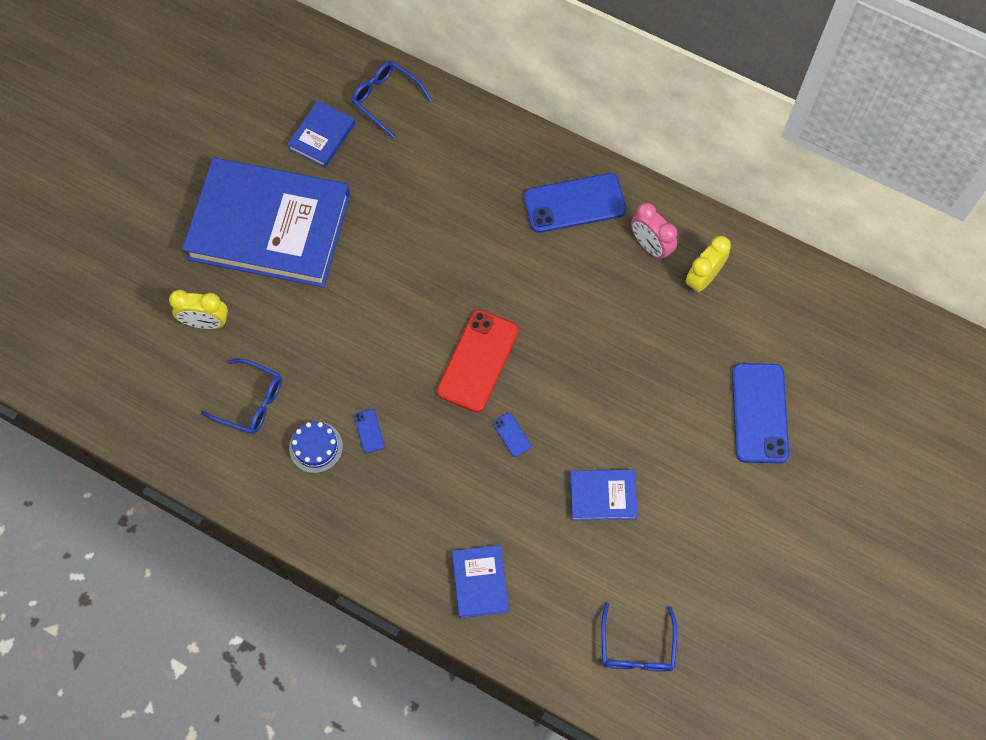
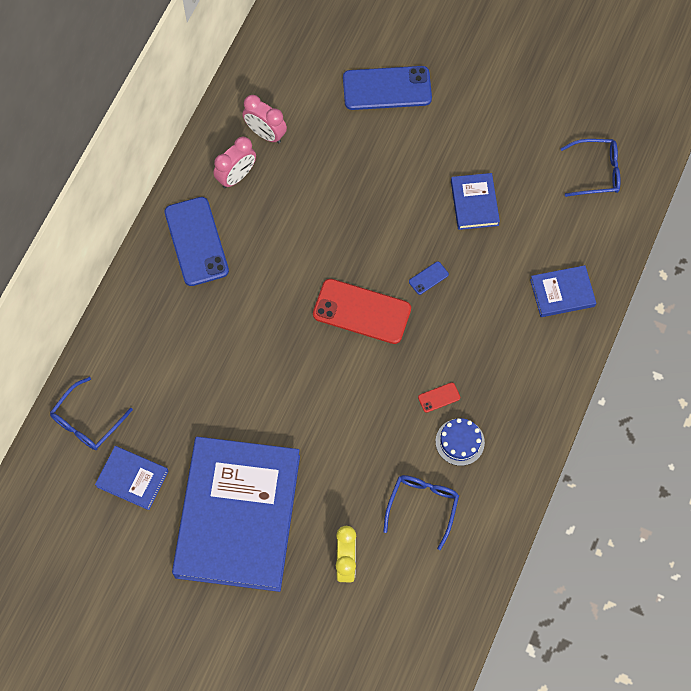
camera: 95 degrees left, 0 degrees up
blue phone [354,409,385,453] -> red phone [418,382,460,413]
yellow clock [685,236,731,293] -> pink clock [242,95,287,143]

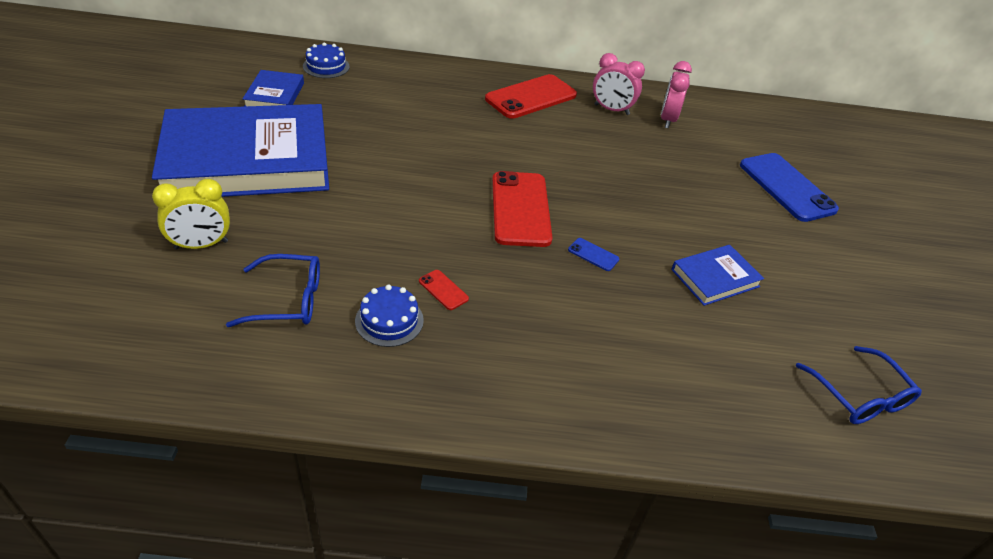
camera: 65 degrees right, 25 degrees down
blue glasses [50,377,133,450] -> blue cake [303,42,350,78]
blue phone [165,197,229,286] -> red phone [485,74,577,119]
blue book [530,265,596,317] -> none

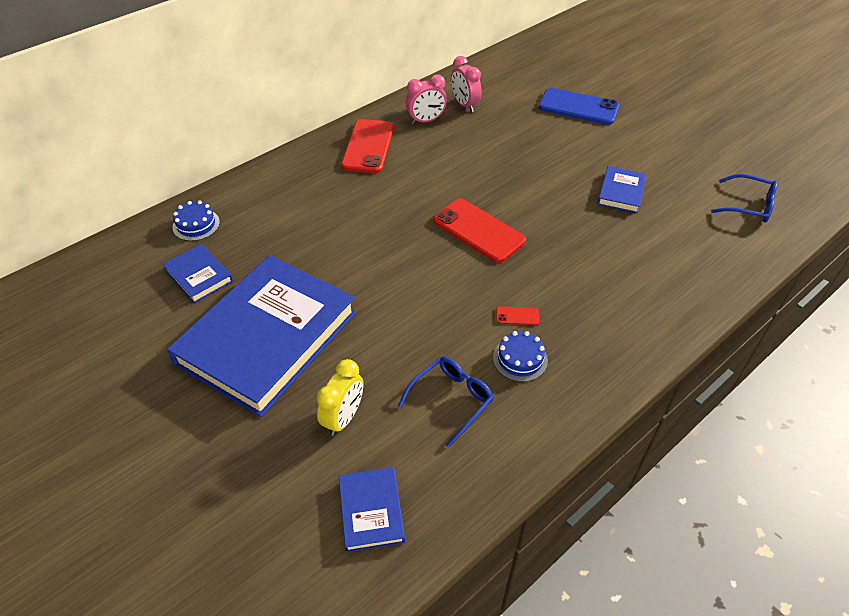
camera: 40 degrees left, 5 degrees up
blue phone [568,238,619,271] -> none
none -> blue book [339,467,405,552]

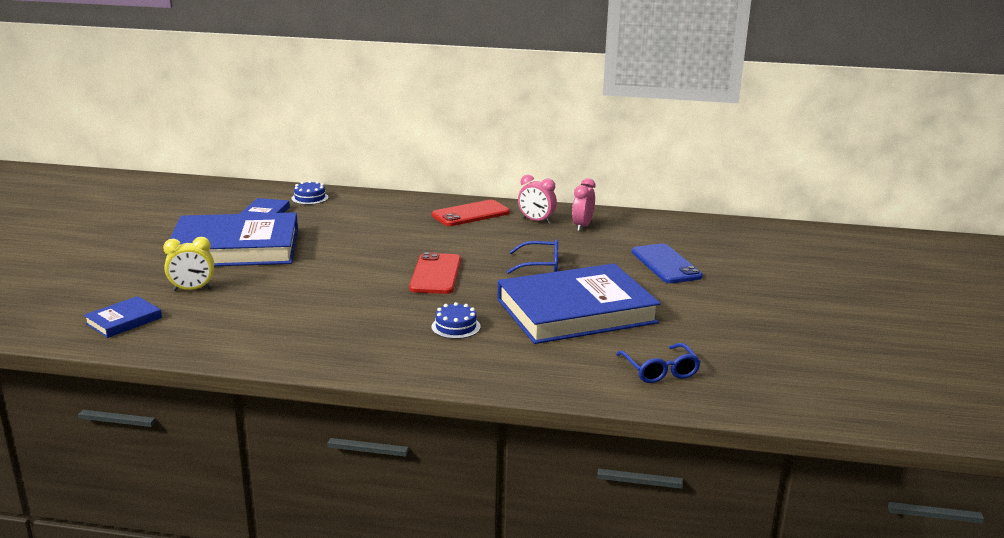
camera: 50 degrees right, 25 degrees down
blue glasses [398,357,494,447] -> blue glasses moved to [507,239,558,274]
blue cake [493,331,548,382] -> blue cake moved to [431,302,481,339]
red phone [496,306,539,325] -> none
blue book [597,166,647,213] -> blue book [497,263,661,344], size x2.36

